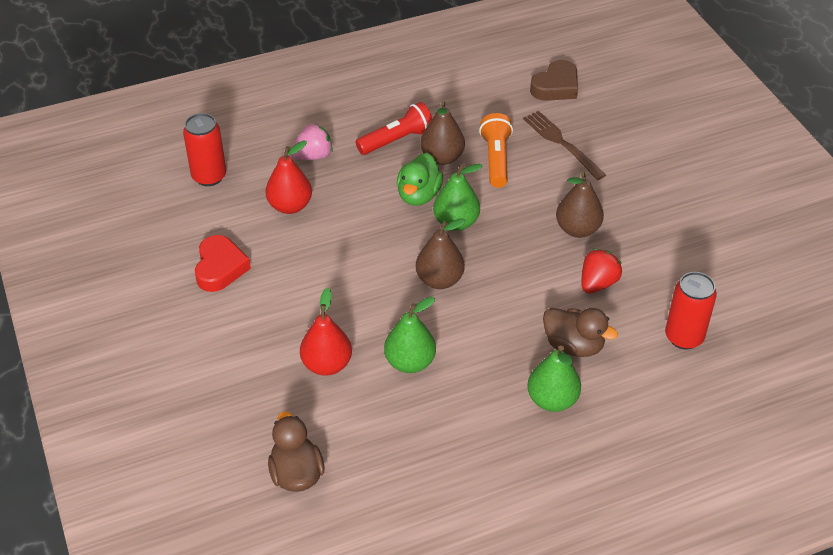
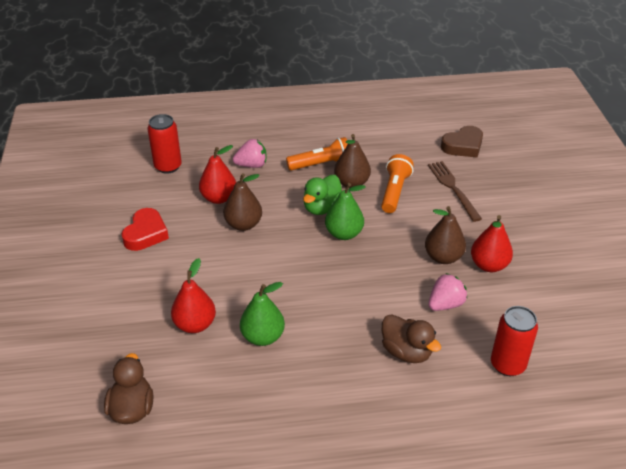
camera: 15 degrees right, 5 degrees down
red flashlight [356,102,432,155] -> orange flashlight [286,137,348,171]
brown pear [416,218,466,289] -> brown pear moved to [223,173,262,231]
green pear [527,346,581,412] -> none
red strawberry [582,249,622,294] -> pink strawberry [428,273,467,311]
none -> red pear [471,215,513,272]

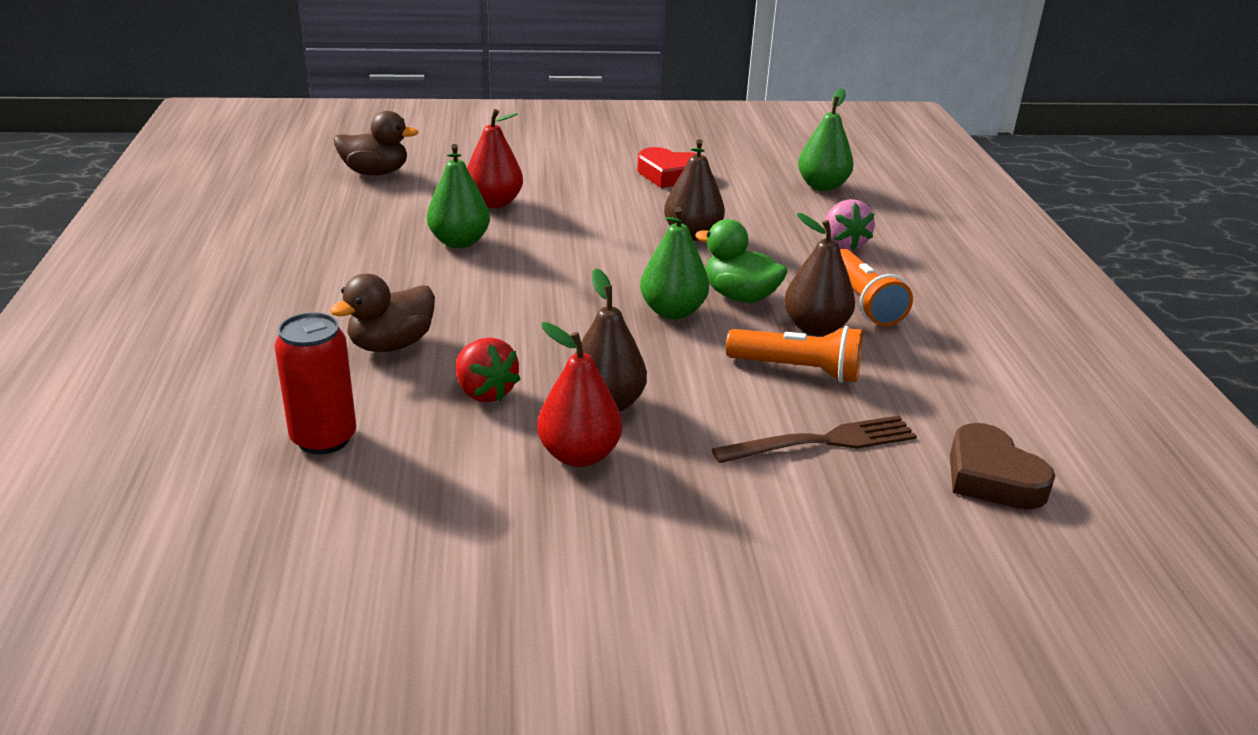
camera: 90 degrees right, 10 degrees down
red can [148,114,182,174] -> green pear [798,88,854,191]
red pear [199,145,236,204] -> none
pink strawberry [428,273,467,311] -> red strawberry [456,337,521,402]

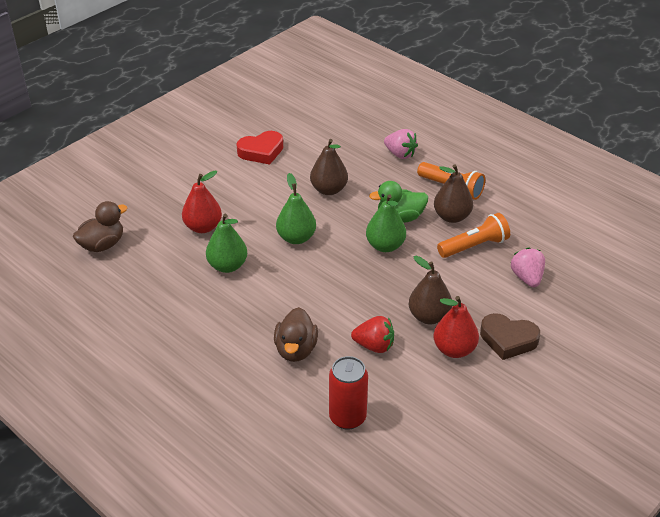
camera: 40 degrees left, 10 degrees up
brown fork [712,416,917,463] -> pink strawberry [511,247,545,287]
green pear [798,88,854,191] -> green pear moved to [276,173,316,244]
brown heart [950,423,1055,509] -> brown heart moved to [480,313,540,360]

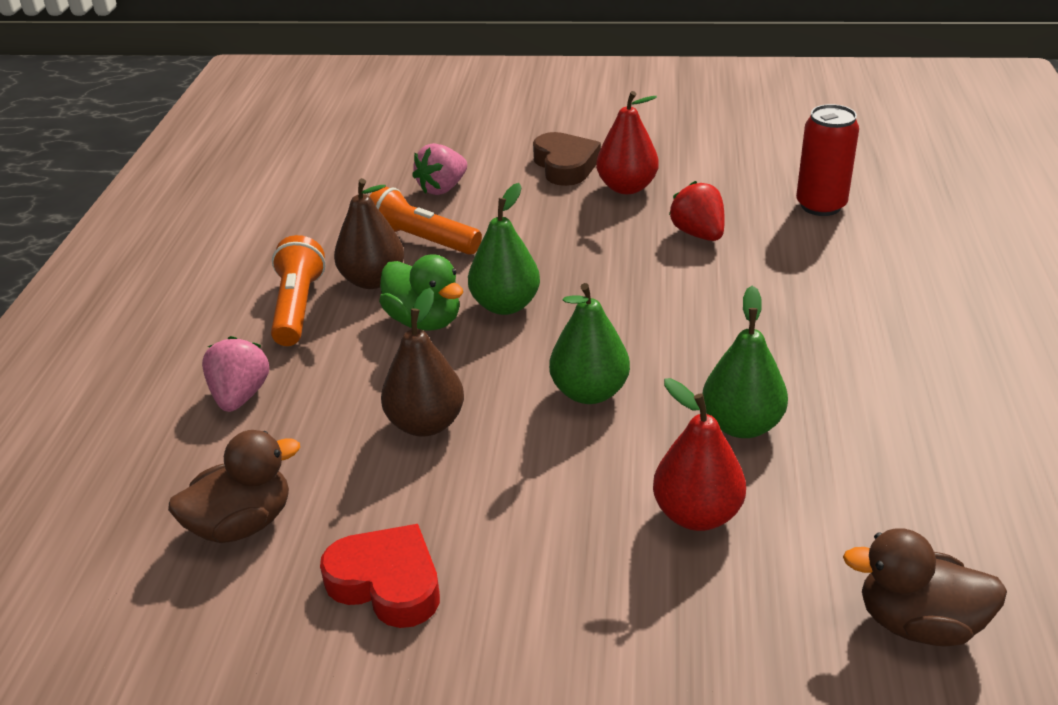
camera: 125 degrees left, 5 degrees down
brown duck [274,307,318,362] -> brown duck moved to [168,430,300,543]
brown pear [409,256,452,324] -> none

